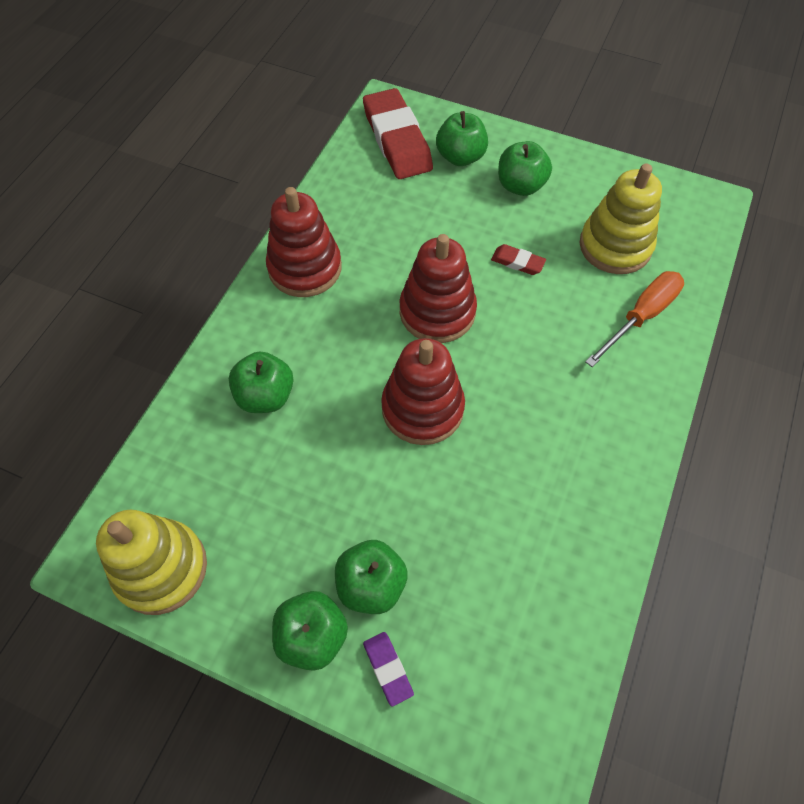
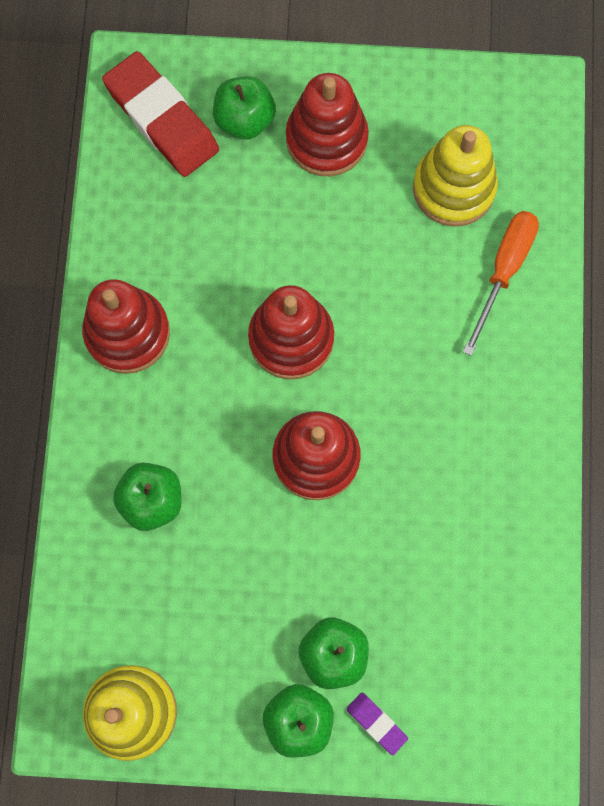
camera: 20 degrees left, 15 degrees up
red eraser [491,244,546,275] -> none
green apple [498,141,552,196] -> red stacking toy [286,73,369,176]

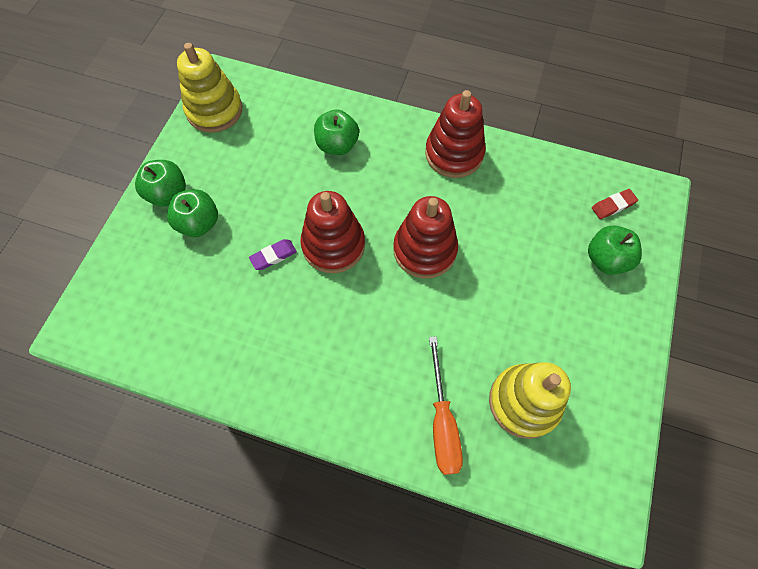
camera: 105 degrees right, 10 degrees down
red eraser [102,51,219,177] -> red eraser [592,189,638,219], size x0.44
red stacking toy [286,73,369,176] -> none
purple eraser [346,693,408,755] -> purple eraser moved to [249,239,297,270]
orange screwdriver [463,211,539,356] -> orange screwdriver turned 45 degrees clockwise [429,336,463,475]

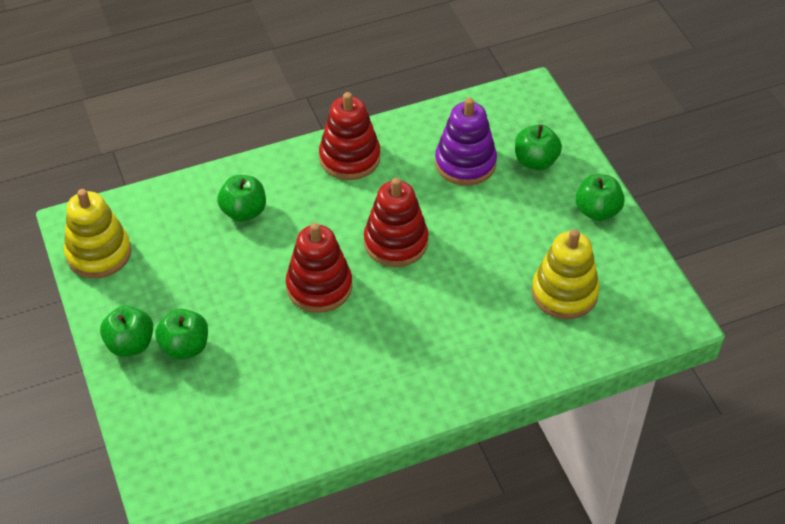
camera: 40 degrees left, 15 degrees down
purple eraser [249,239,297,270] -> none
orange screwdriver [429,336,463,475] -> none
red eraser [592,189,638,219] -> none
none -> purple stacking toy [435,98,497,186]
none -> green apple [575,174,625,221]

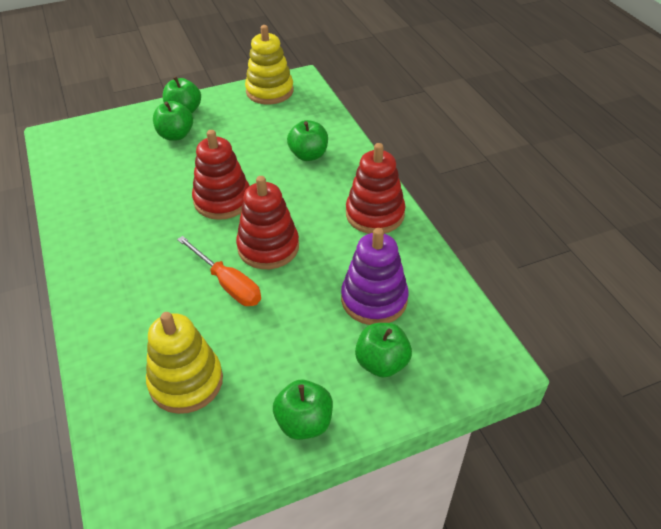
camera: 90 degrees right, 5 degrees down
none -> orange screwdriver [177,236,261,306]

